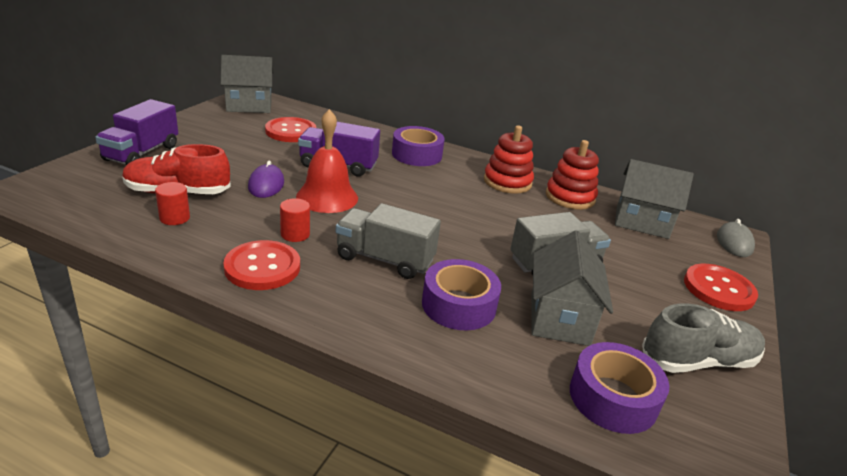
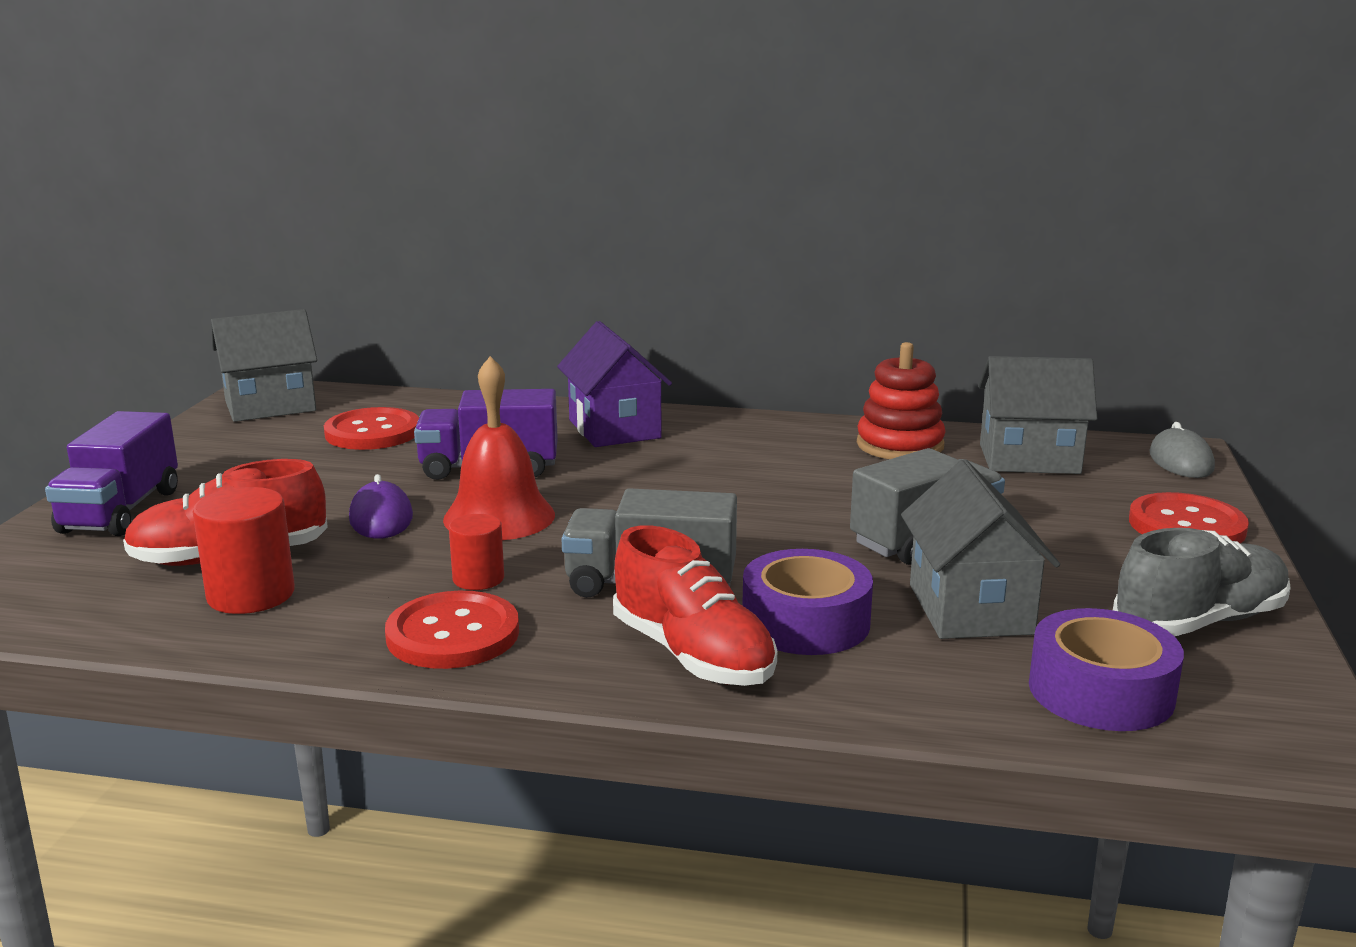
camera: 10 degrees left, 10 degrees down
red cylinder [155,182,190,225] -> red cylinder [192,487,295,614], size x1.61
purple tape [392,126,445,166] -> purple house [557,321,672,447]
red stacking toy [484,125,534,194] -> none
none -> red shoe [613,525,777,686]

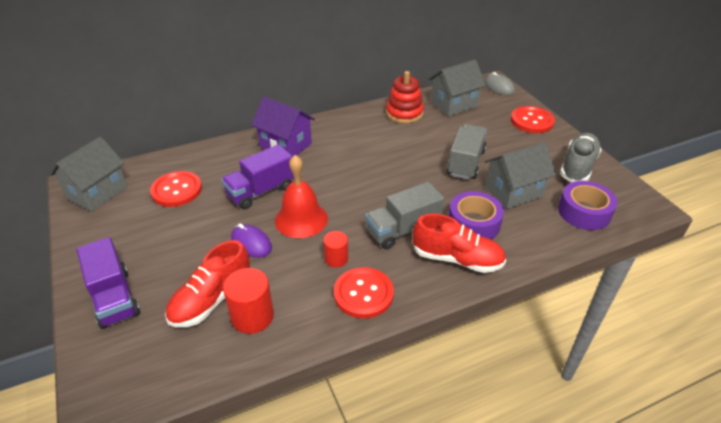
camera: 35 degrees left, 20 degrees up
grey house [901,460,1060,639] -> grey house turned 75 degrees counterclockwise [485,142,556,209]

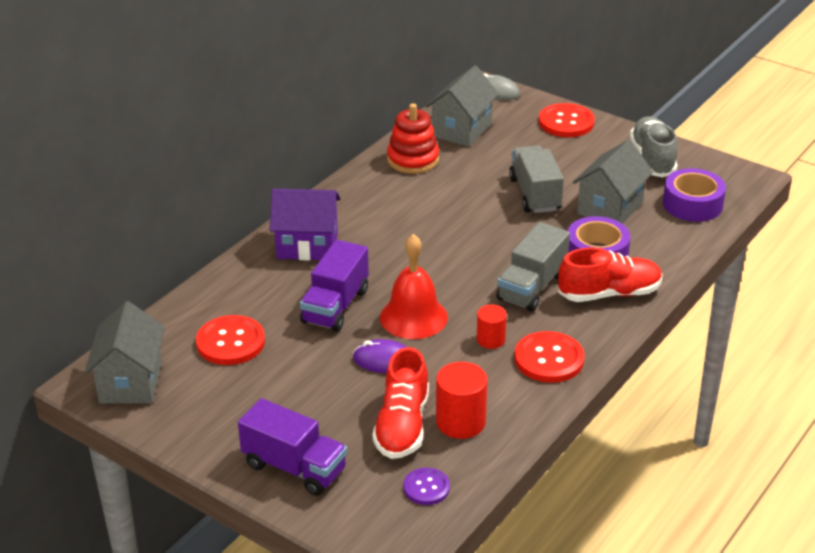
camera: 30 degrees left, 5 degrees down
none -> purple button [403,468,450,505]

